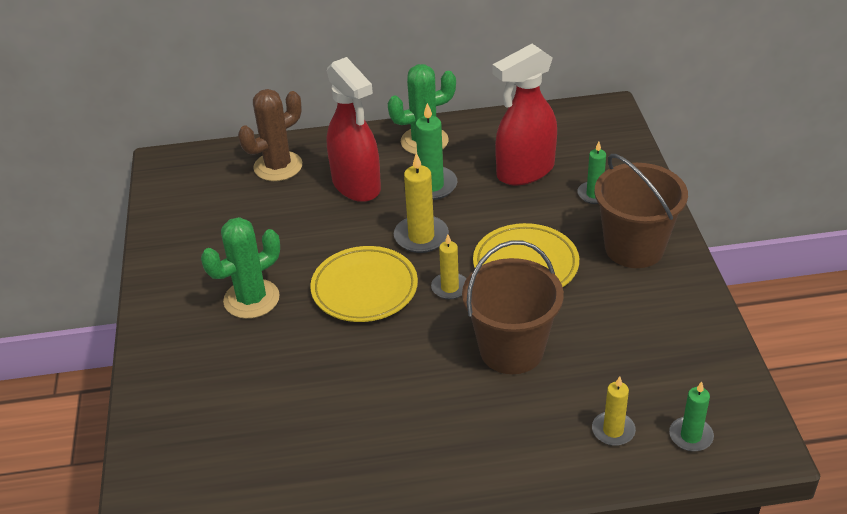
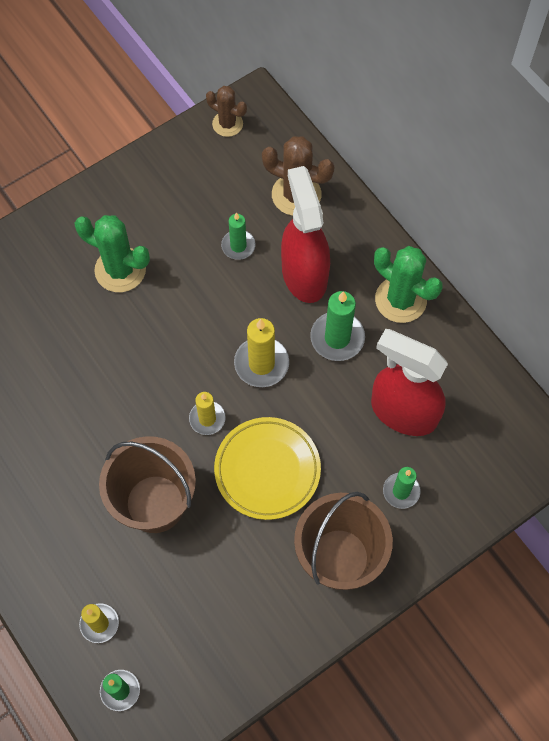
camera: 60 degrees right, 25 degrees up
yellow plate [310,246,418,322] -> none
red spray bottle [327,57,381,202] -> red spray bottle turned 135 degrees clockwise [281,166,330,303]
none -> brown cactus [206,86,247,137]
none -> green candle [221,213,256,260]

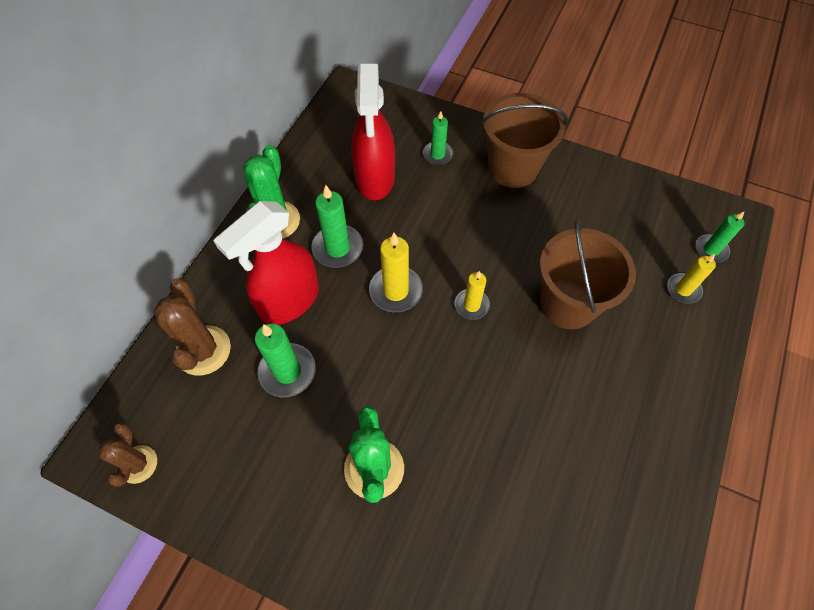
camera: 120 degrees left, 5 degrees down
yellow plate [214,417,321,520] -> none
green candle [221,213,256,260] -> green candle [255,324,316,397], size x1.54

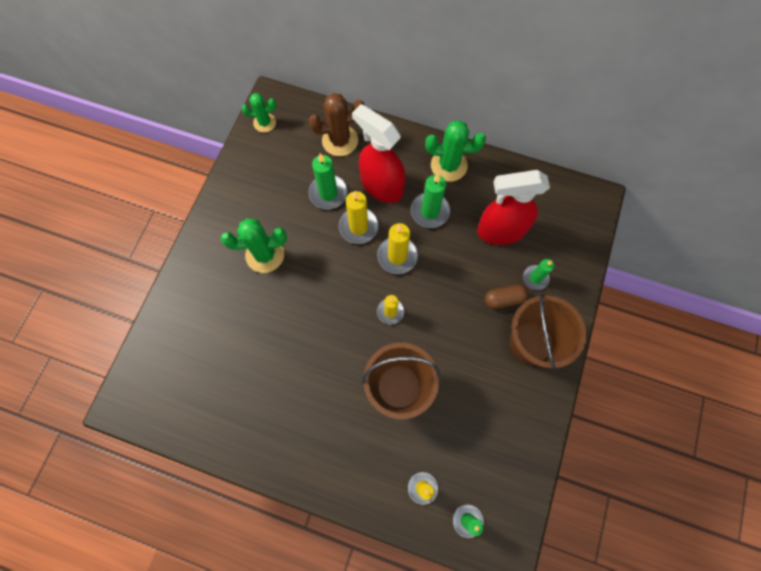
camera: 85 degrees right, 10 degrees up
brown cactus [98,423,157,486] -> green cactus [242,93,276,133]
none -> yellow candle [339,191,379,244]
none -> brown capsule [485,285,528,309]

